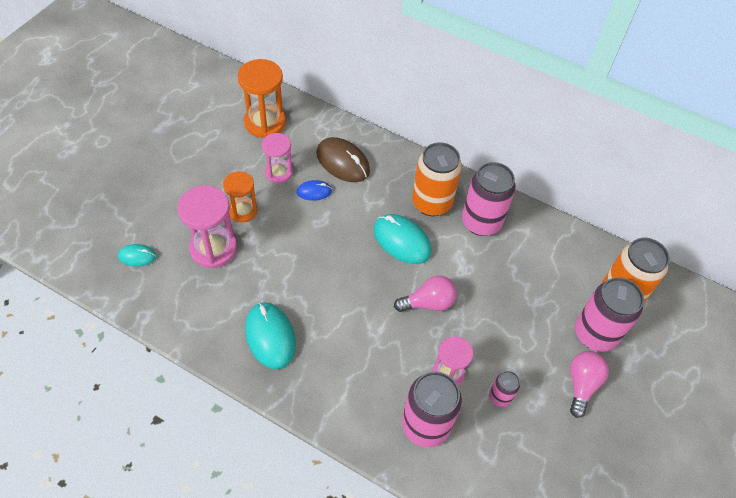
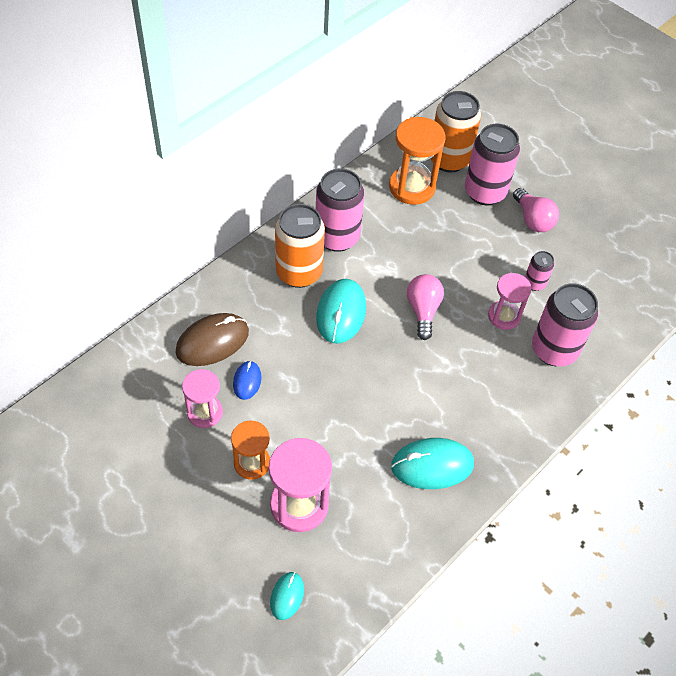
camera: 75 degrees left, 0 degrees up
orange hourglass [238,59,286,138] -> orange hourglass moved to [389,117,446,205]
turquoise mouse [373,214,432,264] -> turquoise mouse turned 45 degrees counterclockwise [316,279,366,343]
pink light bulb [570,351,609,418] -> pink light bulb turned 150 degrees counterclockwise [513,188,559,232]

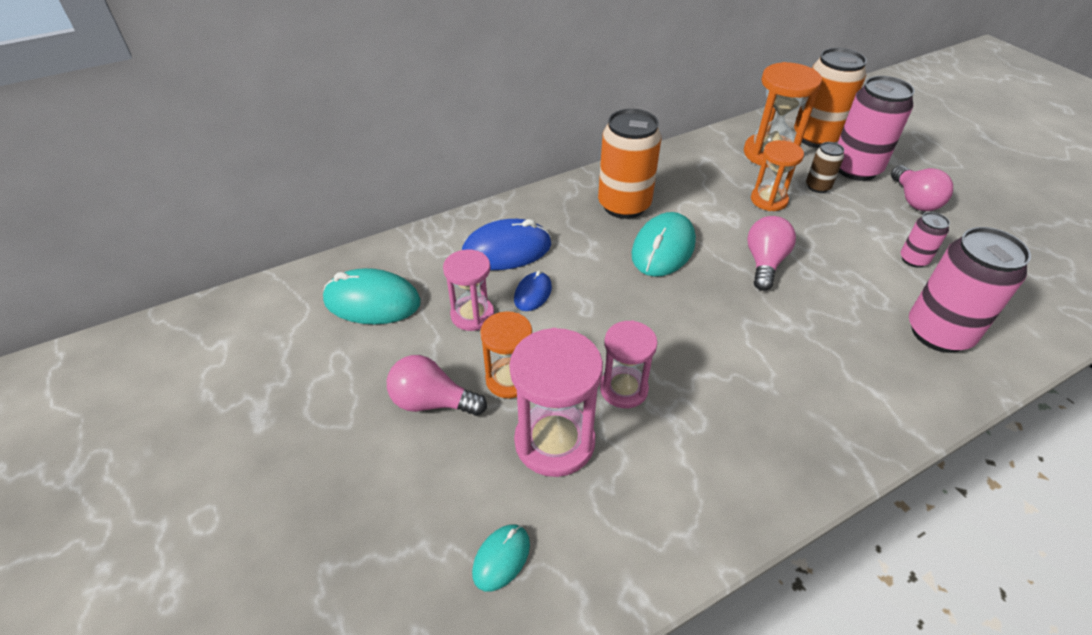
camera: 20 degrees right, 10 degrees down
brown mouse [175,313,249,366] -> blue mouse [462,219,551,270]
pink can [316,168,365,252] -> none
turquoise mouse [391,438,474,489] -> turquoise mouse moved to [323,268,421,325]
pink hourglass [488,273,531,330] -> pink hourglass moved to [600,320,657,408]
none -> pink light bulb [387,355,487,416]
none -> orange hourglass [751,140,804,211]
none -> brown can [806,142,844,193]

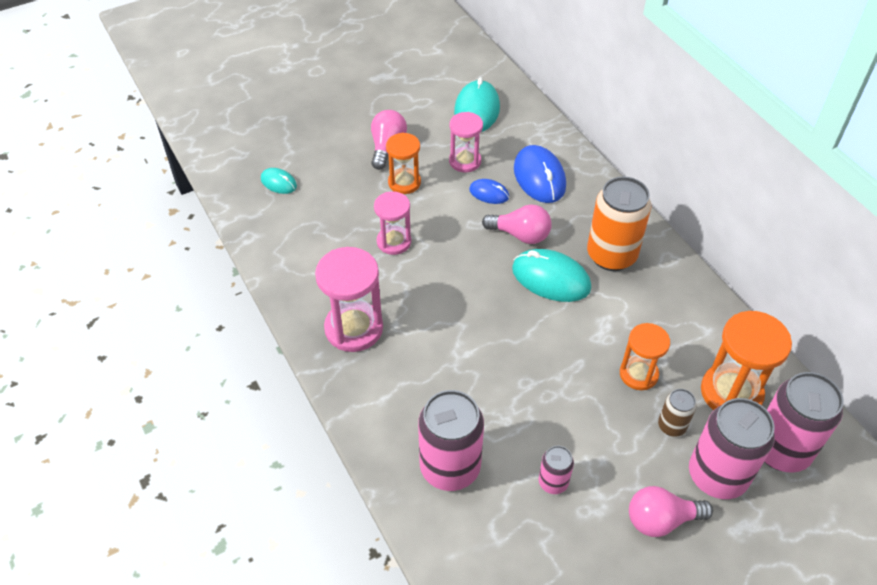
camera: 90 degrees right, 5 degrees up
pink hourglass [510,328,603,477] -> pink hourglass moved to [315,247,383,352]
pink light bulb [747,216,796,291] -> pink light bulb moved to [482,204,552,244]
orange can [794,48,867,148] -> pink can [764,372,844,473]

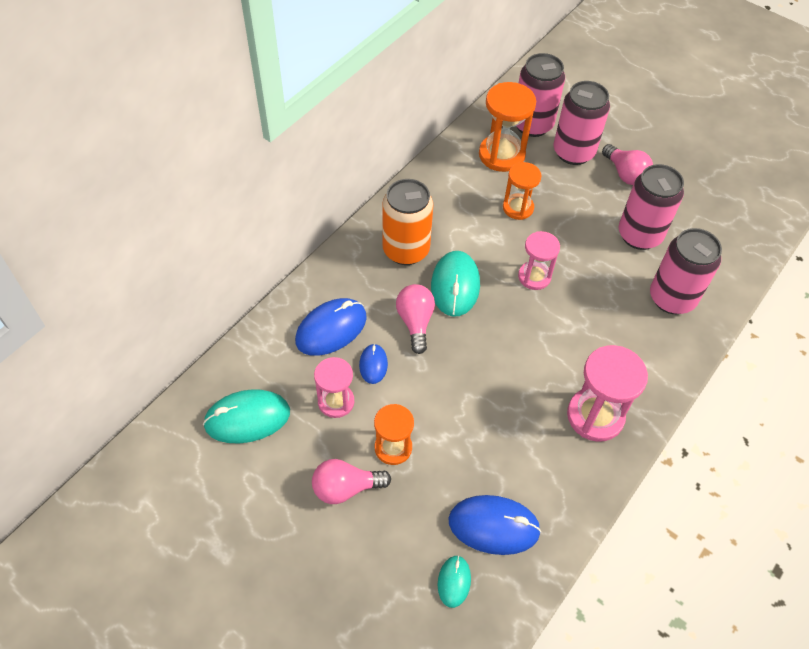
camera: 115 degrees left, 5 degrees up
pink hourglass [374,191,411,255] -> pink hourglass moved to [518,231,560,290]
pink can [539,446,574,494] -> pink can [619,164,684,250], size x2.01
brown can [658,389,696,437] -> none
none -> blue mouse [449,495,541,555]

